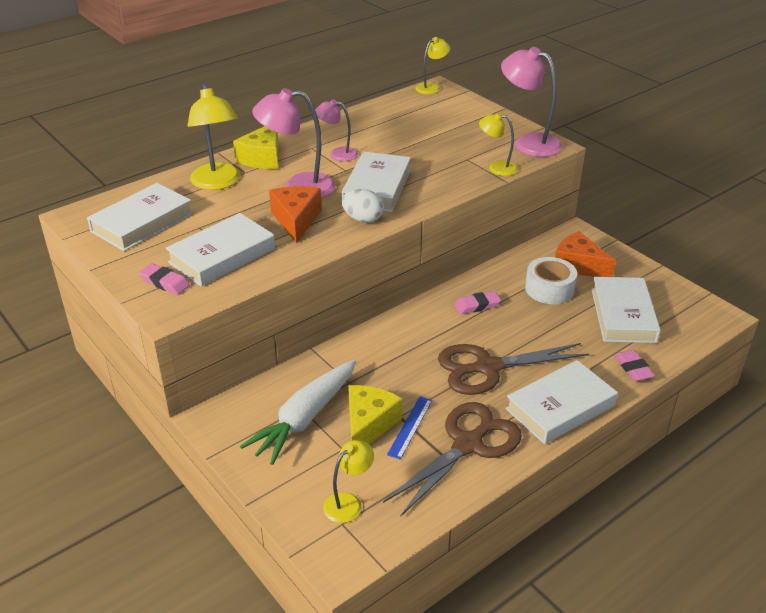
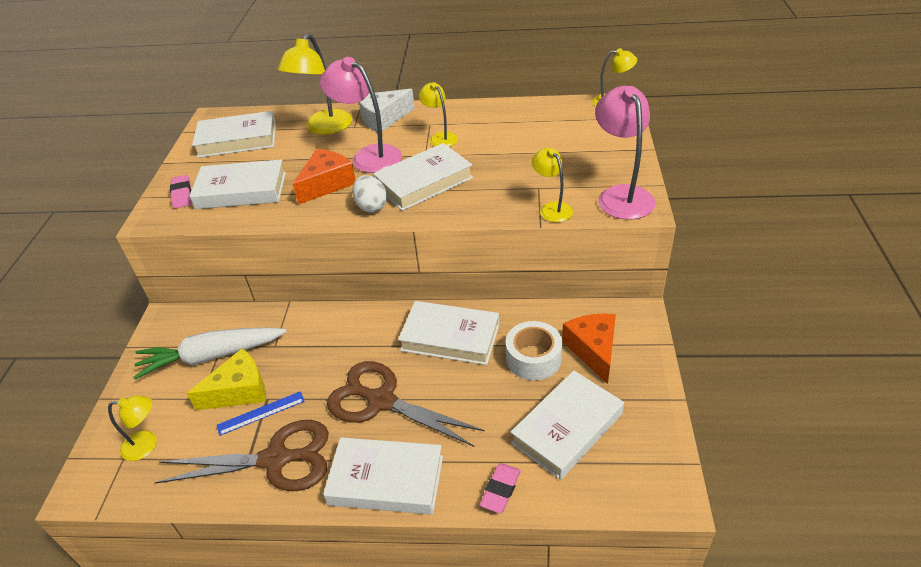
camera: 45 degrees right, 5 degrees up
yellow cheese [233,126,278,169] -> white cheese [359,89,415,132]
pink lamp [315,99,358,161] -> yellow lamp [419,82,458,147]
pink eraser [454,291,501,314] -> white book [398,301,499,365]

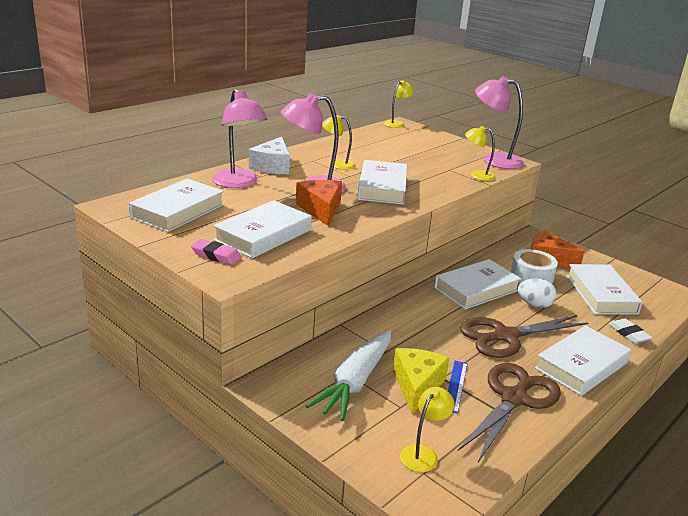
camera: 55 degrees left, 15 degrees down
yellow lamp [278,34,352,135] -> pink lamp [212,89,267,188]
white egg [352,175,387,213] -> white egg moved to [518,278,557,308]
pink eraser [480,463,521,513] -> white eraser [609,318,652,344]

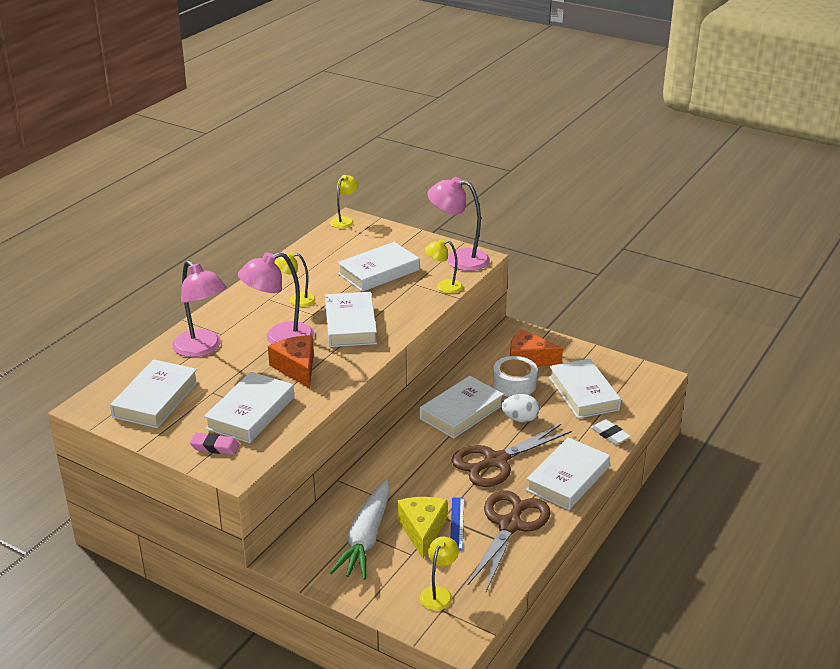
camera: 10 degrees left, 5 degrees up
white cheese [249,137,290,174] -> none
none -> white book [337,242,420,292]

